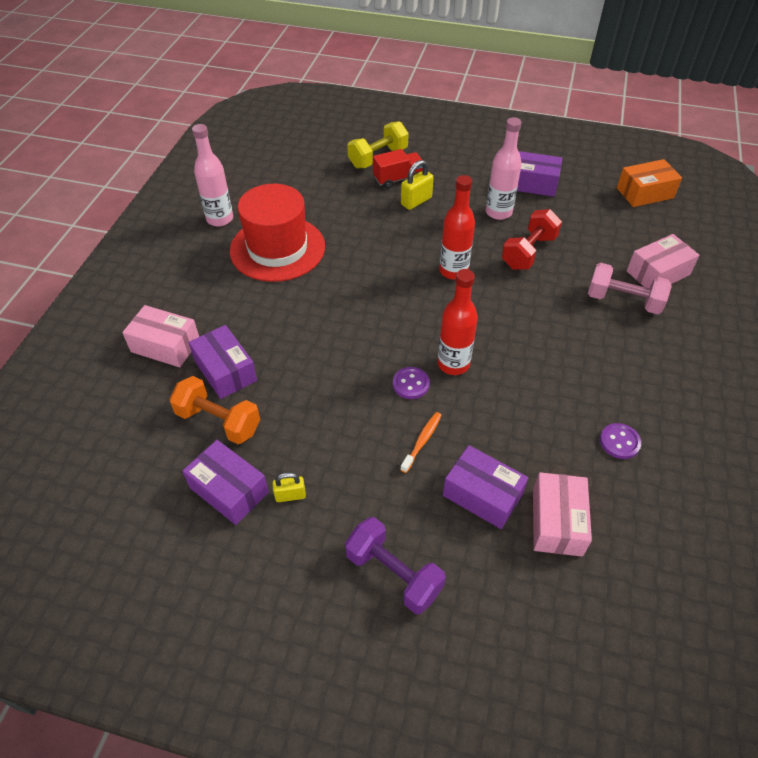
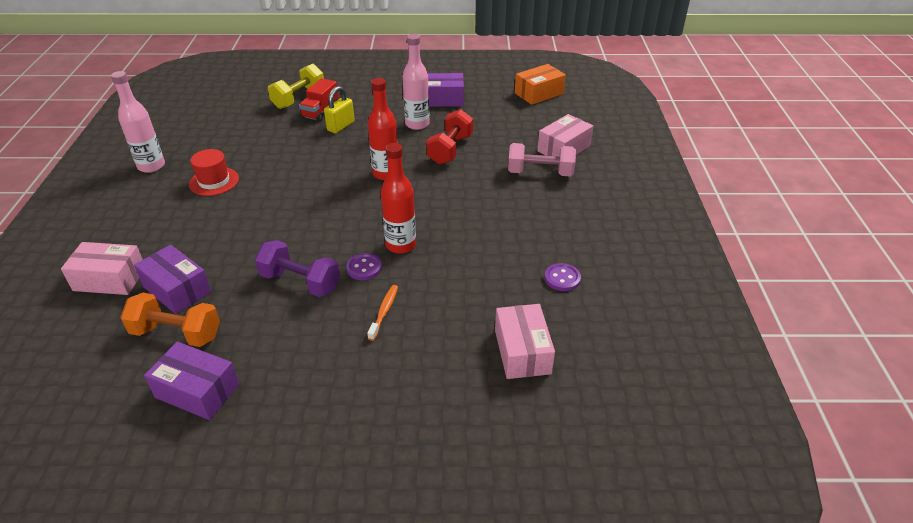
camera: 15 degrees left, 10 degrees down
red hat [230,184,325,282] -> red hat [189,149,239,196], size x0.52
yellow padlock [272,473,306,502] -> none
purple dumbbell [345,517,446,614] -> purple dumbbell moved to [255,240,340,297]
red truck [373,149,423,189] -> red truck turned 150 degrees clockwise [299,78,339,122]
purple box [443,445,528,529] -> none

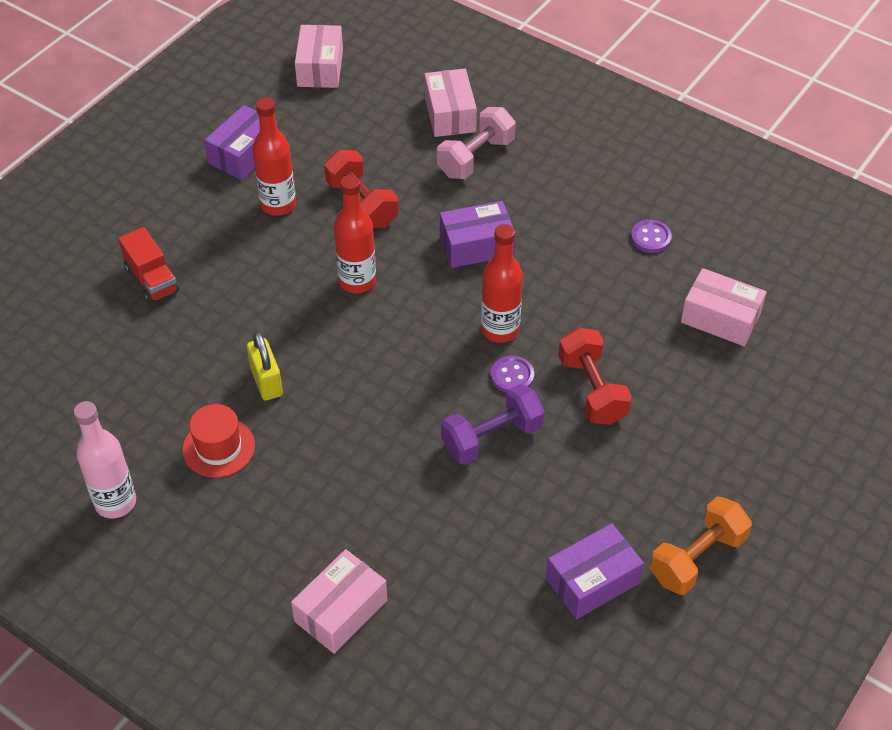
camera: 55 degrees left, 10 degrees up
orange dumbbell [120,293,220,347] -> orange dumbbell moved to [650,496,752,595]
purple box [134,245,211,314] -> purple box moved to [440,201,515,268]
yellow dumbbell [268,64,324,109] -> none
yellow padlock [324,86,355,133] -> yellow padlock moved to [247,332,283,401]
orange toothbrush [367,285,398,341] -> red dumbbell [558,328,632,425]
pink bottle [402,34,430,130] -> red bottle [252,98,296,216]
orange box [515,64,566,105] -> pink box [295,25,343,88]

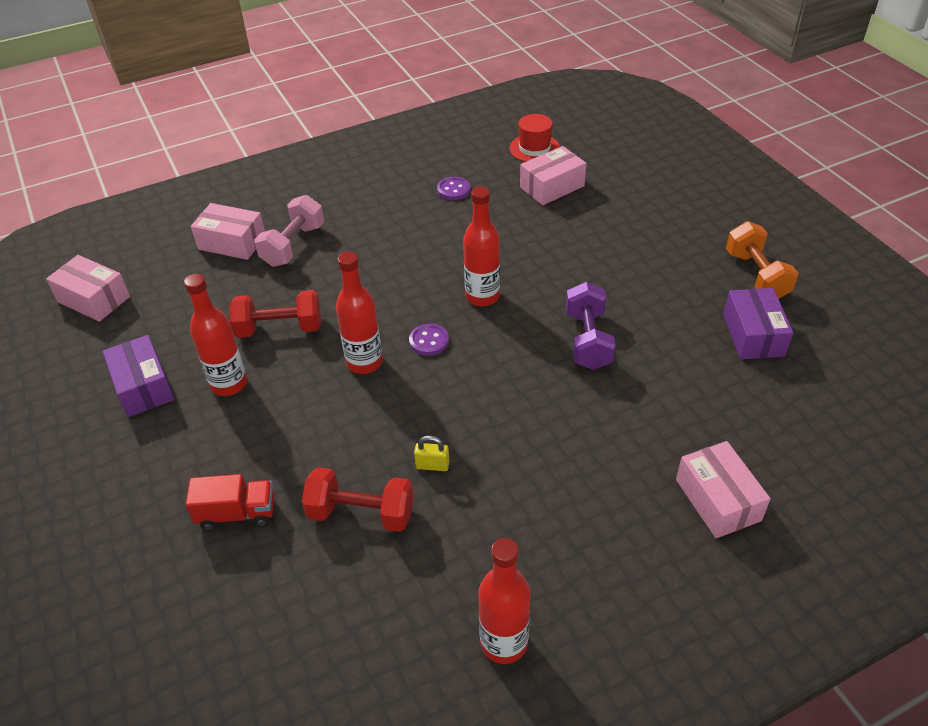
camera: 60 degrees left, 5 degrees down
pink bottle [74,401,136,518] -> red bottle [478,538,530,664]
red hat [182,404,255,478] -> red hat moved to [509,114,560,162]
yellow padlock [247,332,283,401] -> yellow padlock [414,435,449,471], size x0.65
pink dumbbell [437,107,516,179] -> pink dumbbell turned 45 degrees clockwise [254,195,324,267]
purple box [440,201,515,268] -> none
purple button [491,356,534,393] -> purple button moved to [409,324,449,356]
red dumbbell [558,328,632,425] -> red dumbbell moved to [302,467,414,532]

